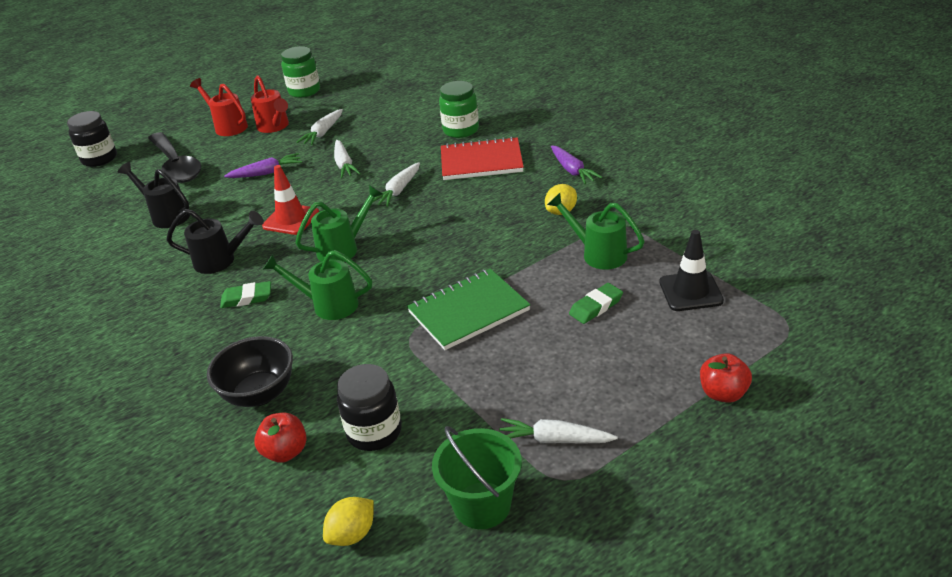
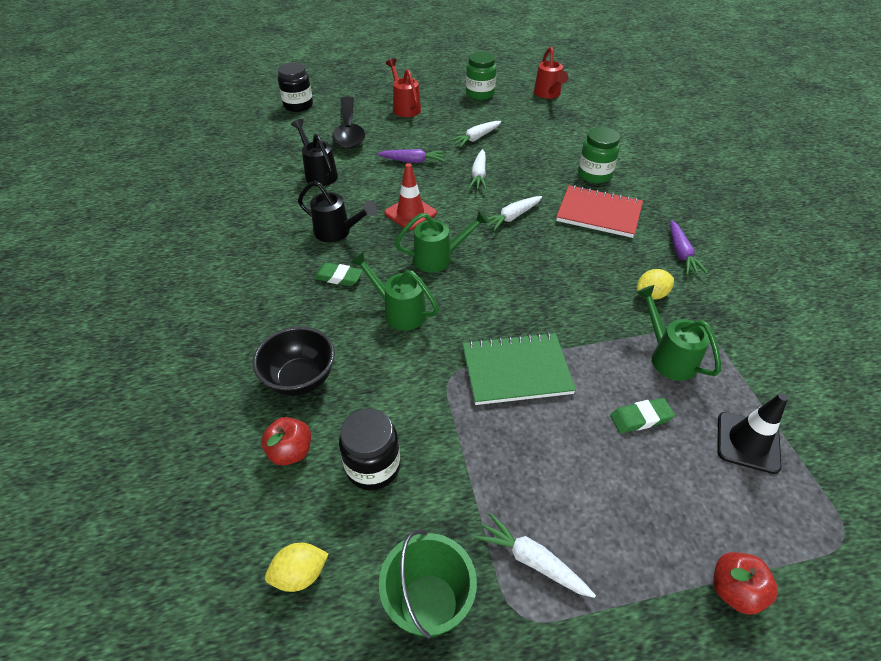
camera: 20 degrees right, 10 degrees up
red watering can [251,75,289,133] -> red watering can moved to [534,47,568,99]

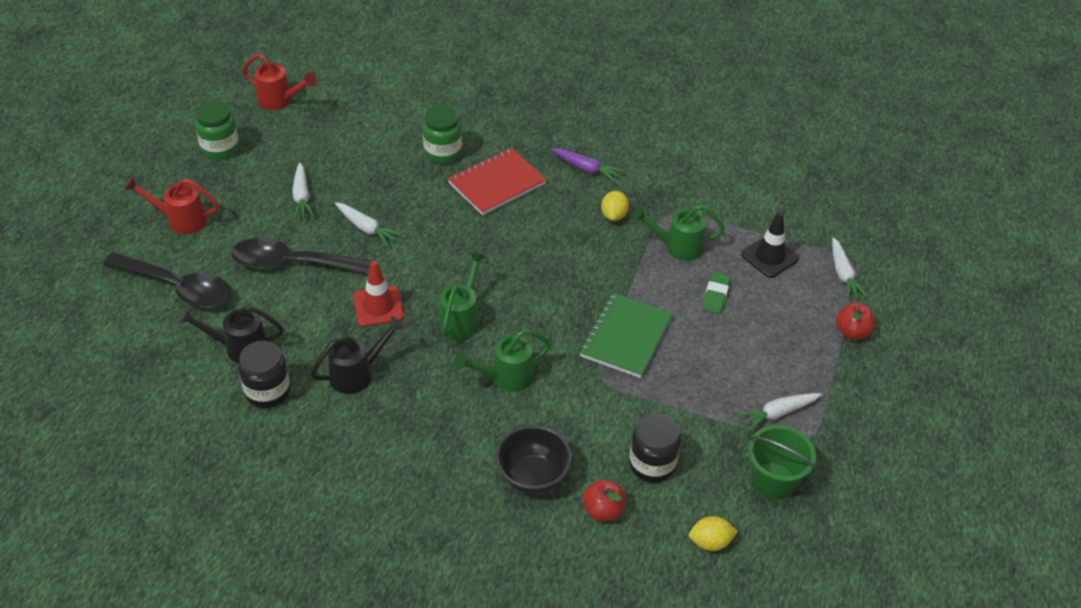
camera: 60 degrees left, 0 degrees up
yellow lemon [265,543,329,592] -> yellow lemon turned 75 degrees clockwise [689,516,738,551]
black jar [278,62,313,112] -> black jar moved to [239,341,290,408]
green eraser [314,263,363,286] -> none
purple carrot [377,149,446,163] -> black spoon [232,238,372,274]
white carrot [487,196,542,231] -> white carrot moved to [832,237,868,299]

